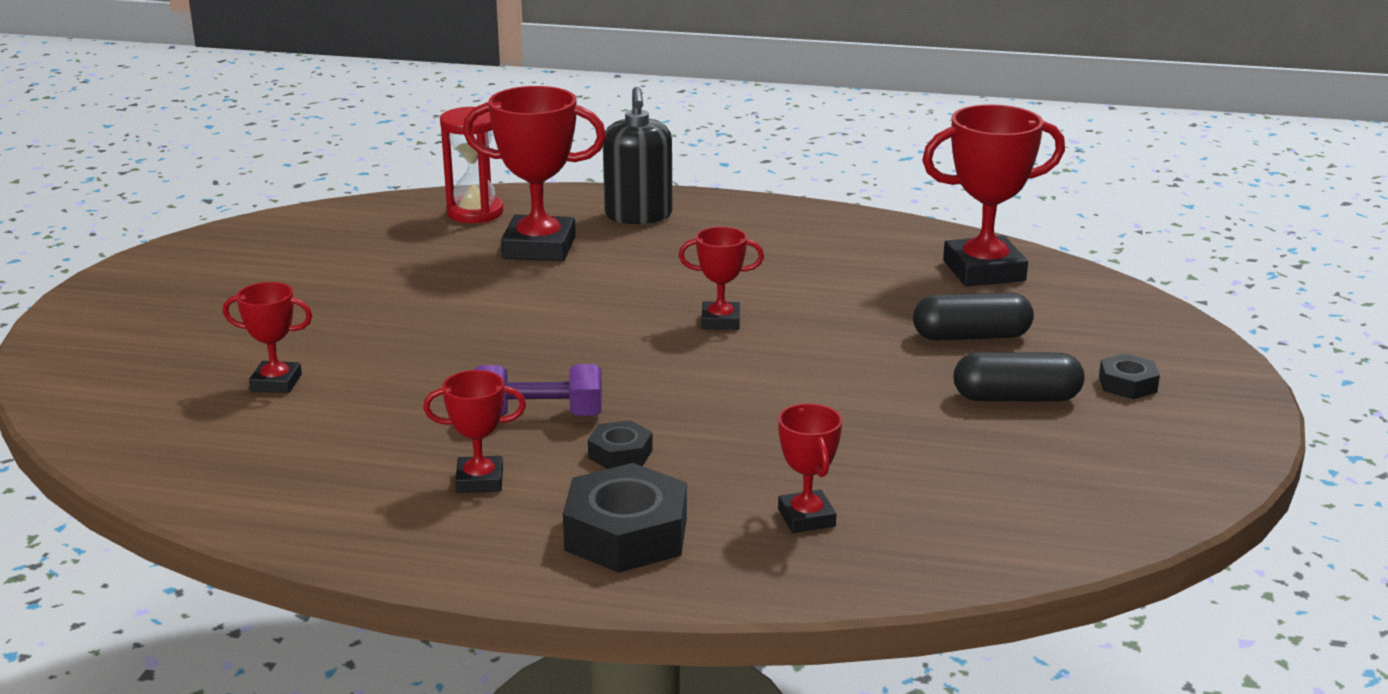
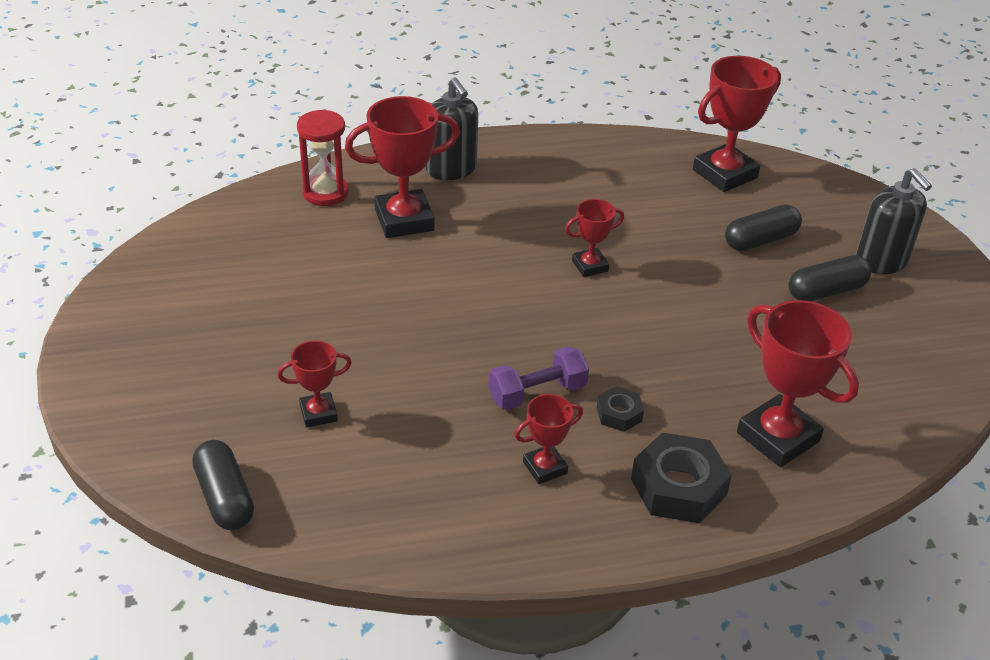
camera: 25 degrees left, 15 degrees up
red trophy [778,403,842,533] -> red trophy [737,300,859,467], size x1.84
black nut [1099,353,1160,399] -> black soap dispenser [856,168,932,274]
none -> black capsule [192,440,254,530]

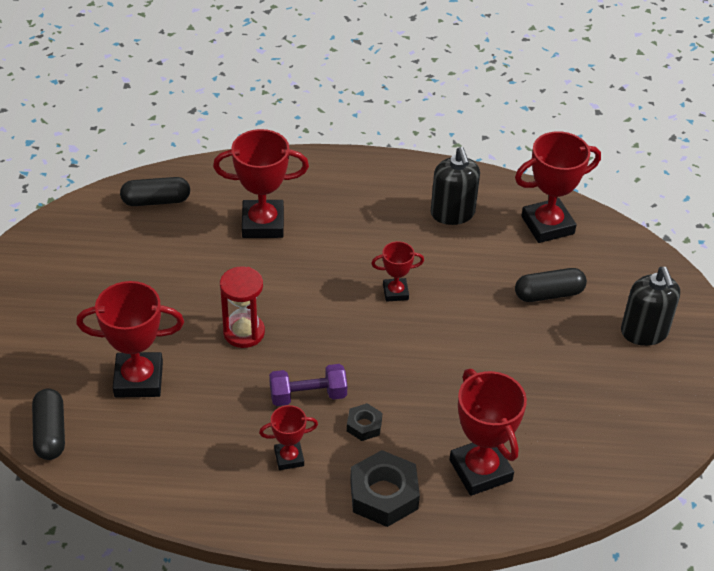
camera: 15 degrees right, 5 degrees up
red trophy [277,340,352,427] -> red trophy [76,281,184,398], size x1.84
red hourglass [297,109,349,206] -> red hourglass moved to [220,266,265,348]
black soap dispenser [426,77,478,180] -> black soap dispenser moved to [431,147,480,225]
black capsule [788,255,871,301] -> black capsule moved to [120,177,190,206]

